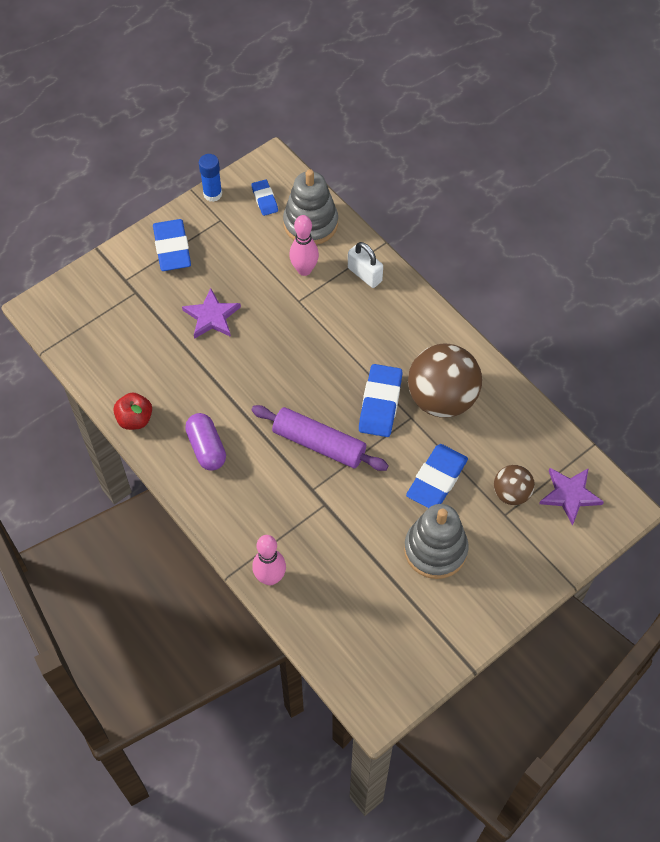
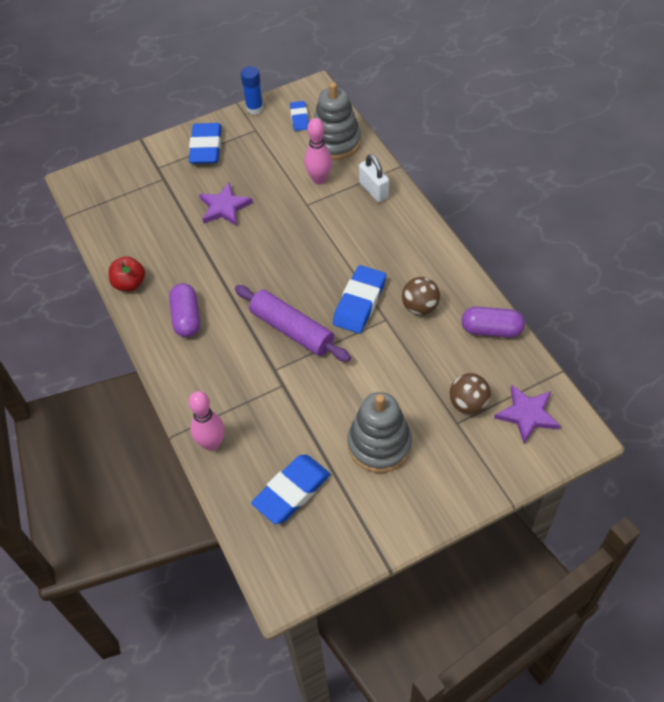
camera: 15 degrees right, 5 degrees down
blue eraser [406,444,468,508] -> blue eraser moved to [251,455,331,524]
brown ball [408,344,482,418] -> brown ball [402,277,440,315], size x0.53
none -> purple capsule [461,307,525,338]

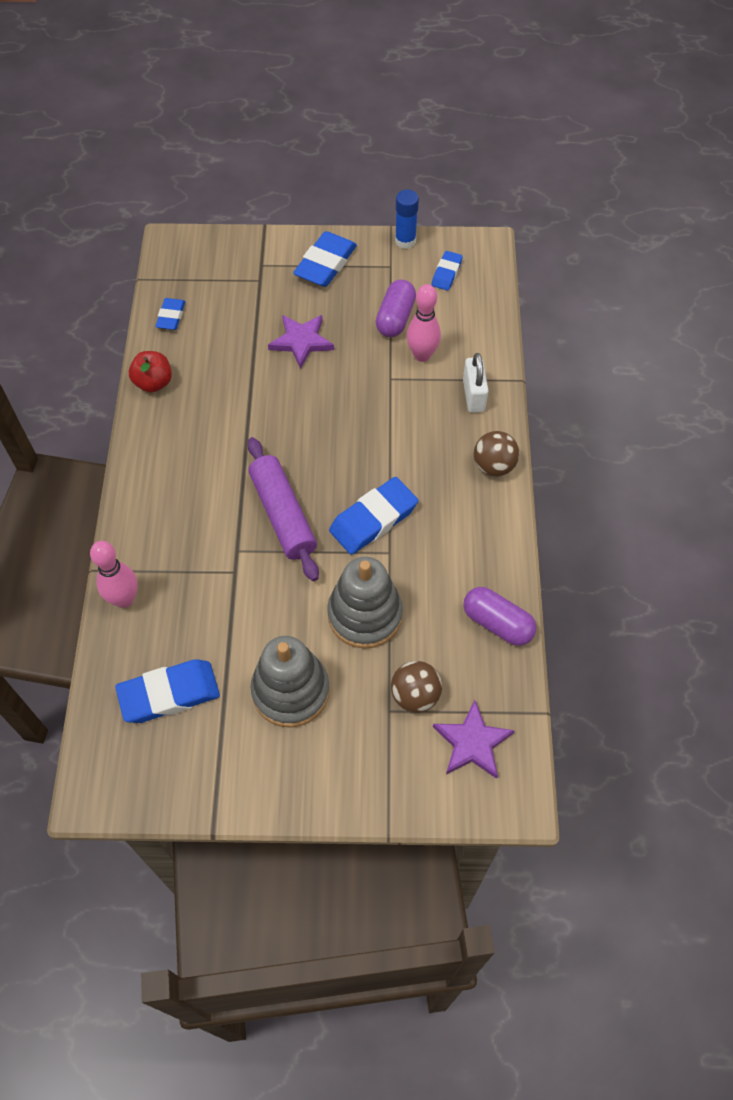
camera: 25 degrees right, 5 degrees up
purple capsule [169,283,200,337] -> purple capsule moved to [376,280,416,337]
grey stacking toy [314,82,361,160] -> grey stacking toy moved to [327,557,403,649]
brown ball [402,277,440,315] -> brown ball moved to [474,431,519,477]
none -> blue eraser [155,298,185,330]

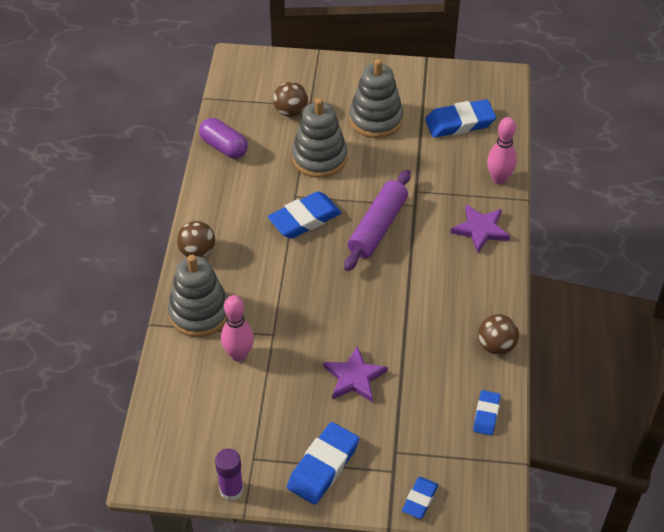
camera: 175 degrees left, 10 degrees down
red apple [129,351,172,392] -> brown ball [478,314,519,355]
purple rolling pin [247,437,319,581] -> purple rolling pin turned 45 degrees clockwise [344,170,411,271]
purple capsule [376,280,416,337] -> none
blue glue stick [395,190,419,249] -> purple glue stick [215,449,244,501]
blue eraser [432,251,463,291] -> blue eraser moved to [402,477,438,519]
purple star [433,700,515,779] -> purple star moved to [450,204,510,253]
white padlock [463,353,488,413] -> grey stacking toy [168,255,228,337]

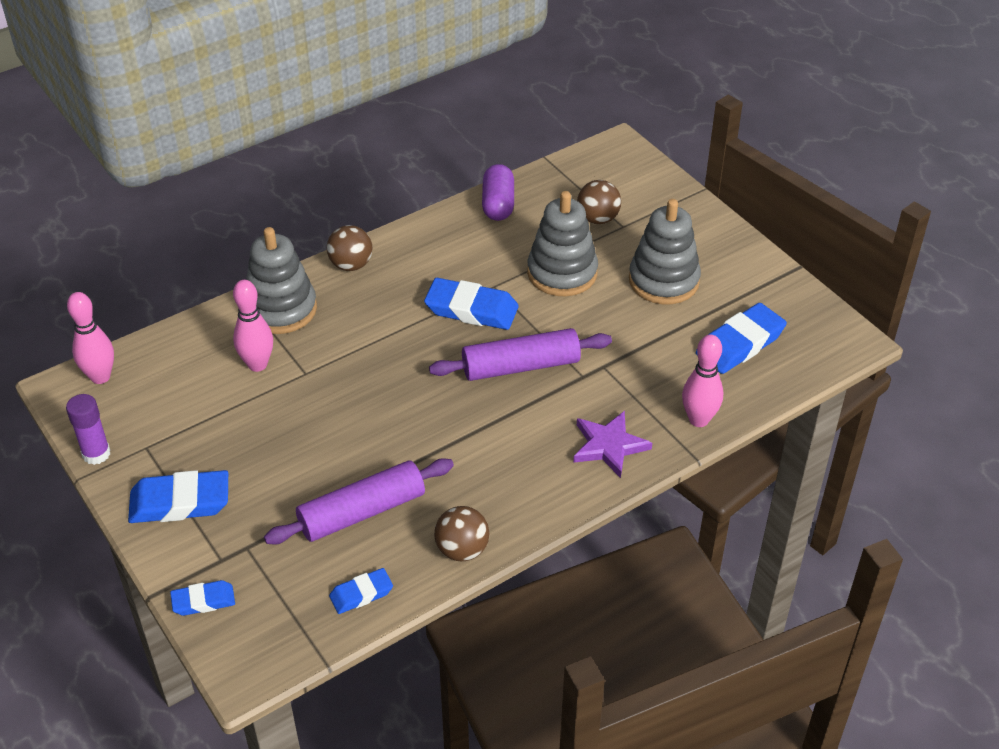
camera: 50 degrees right, 5 degrees down
purple star [323,346,388,403] -> none
blue eraser [425,99,496,138] -> blue eraser turned 75 degrees counterclockwise [696,303,787,374]
none -> pink bowling pin [67,292,114,384]
none -> purple rolling pin [264,458,454,545]

